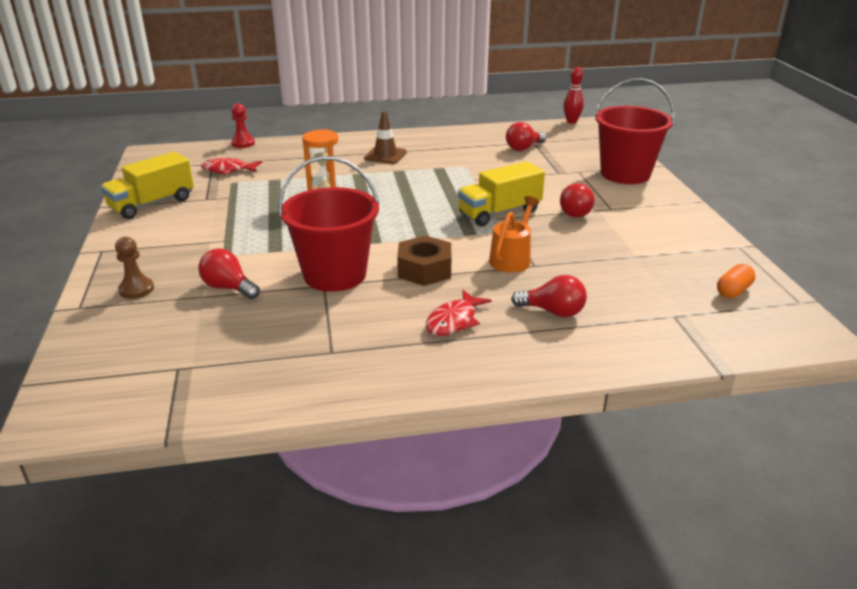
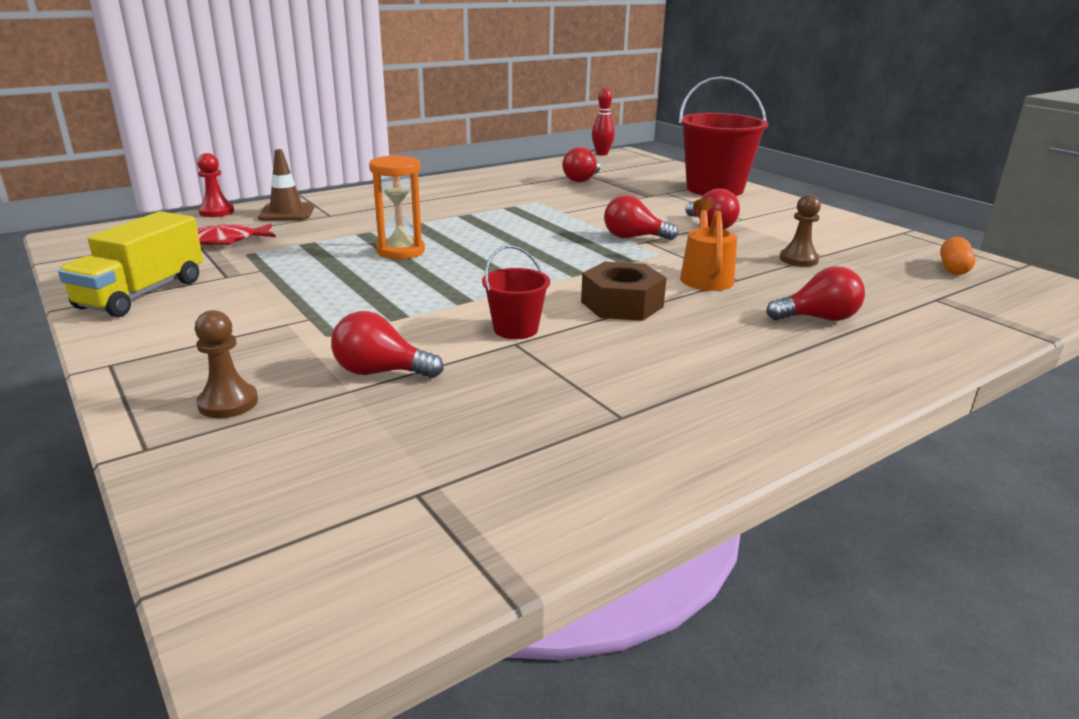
camera: 25 degrees left, 5 degrees down
red bucket [278,156,380,292] -> red bucket [482,245,550,339], size x0.49
brown traffic cone [364,111,407,164] -> brown traffic cone moved to [258,149,315,221]
red fish [426,290,491,336] -> none
yellow truck [458,161,545,226] -> red light bulb [604,195,679,240]
none -> brown pawn [780,194,821,267]

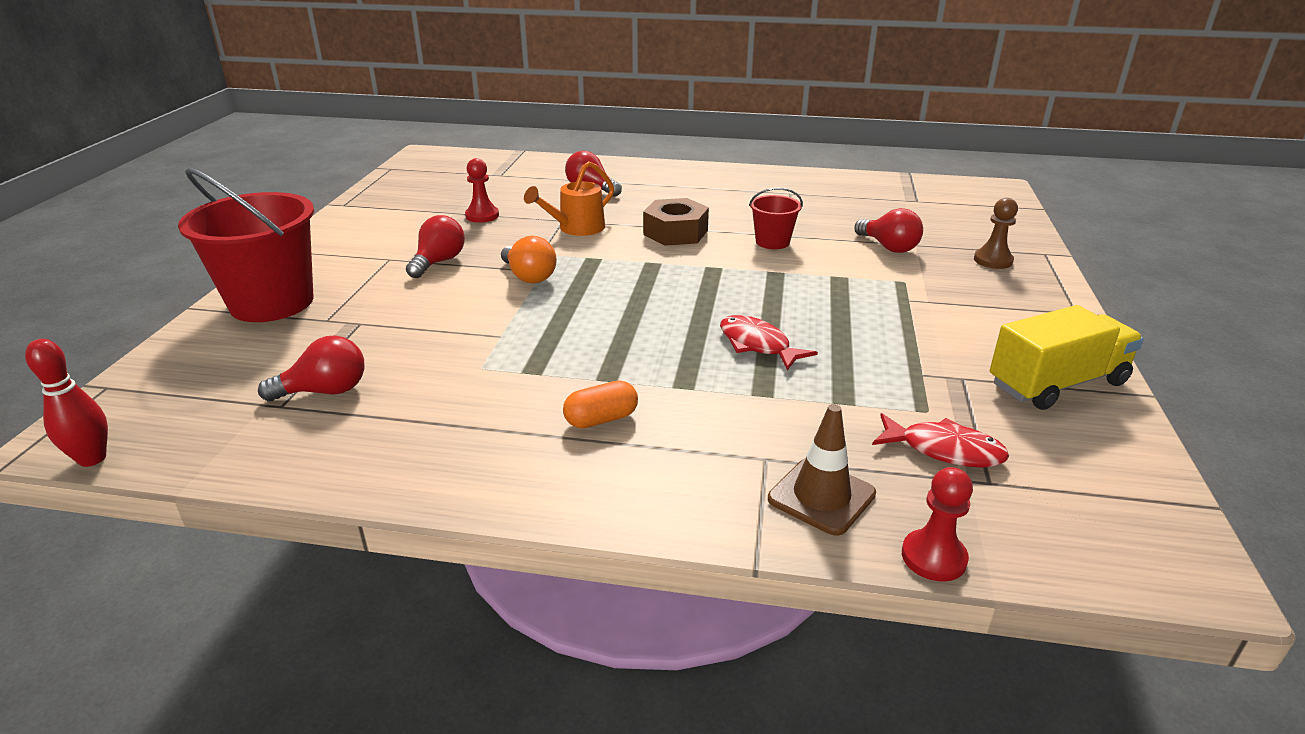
camera: 135 degrees left, 5 degrees up
orange hourglass [369,155,425,259] -> red fish [720,315,818,371]
red light bulb [604,195,679,240] -> orange light bulb [501,236,557,283]
brown pawn [780,194,821,267] -> red pawn [465,158,499,223]
orange capsule [940,237,975,275] -> orange capsule moved to [563,380,638,428]

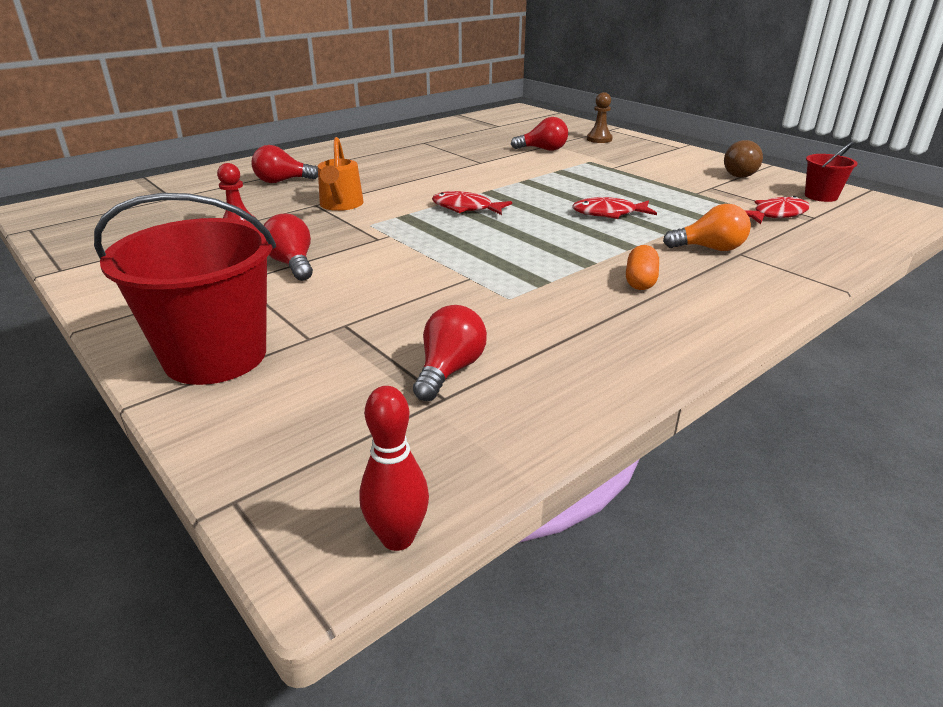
camera: 50 degrees left, 0 degrees up
orange light bulb [501,236,557,283] -> orange light bulb moved to [663,204,751,251]
brown nut [643,198,709,246] -> none
red bucket [749,188,803,249] -> red bucket moved to [805,141,857,202]
brown traffic cone [768,404,876,536] -> none
red pawn [902,467,973,582] -> none
yellow truck [990,305,1144,410] -> brown light bulb [724,140,763,178]
none -> red fish [432,191,512,215]

